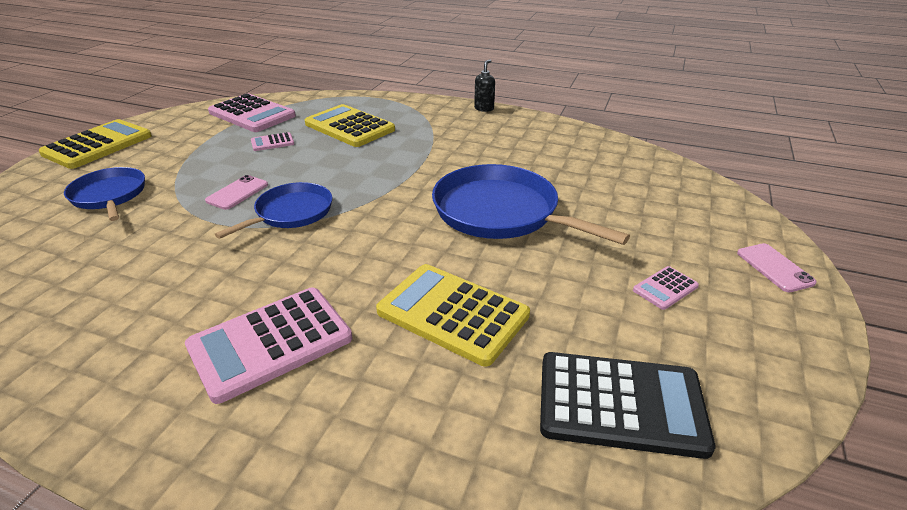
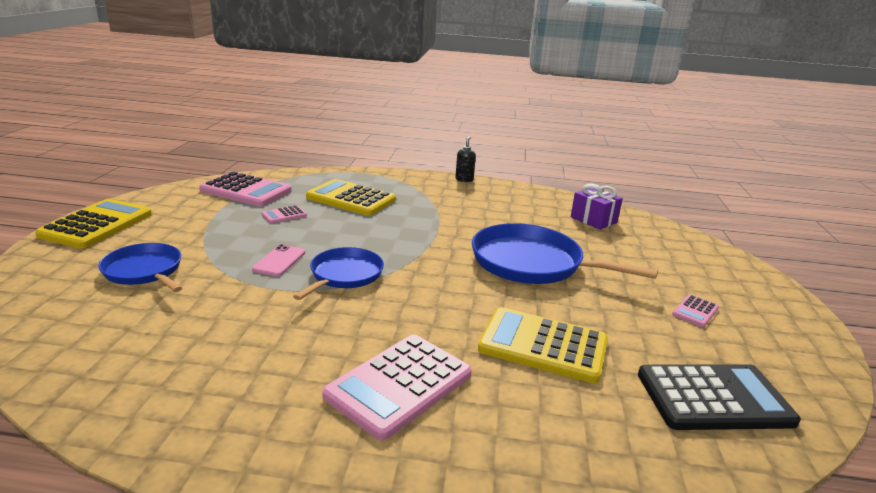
camera: 15 degrees left, 10 degrees down
pink phone [737,243,817,292] -> none
none -> purple gift [571,183,623,230]

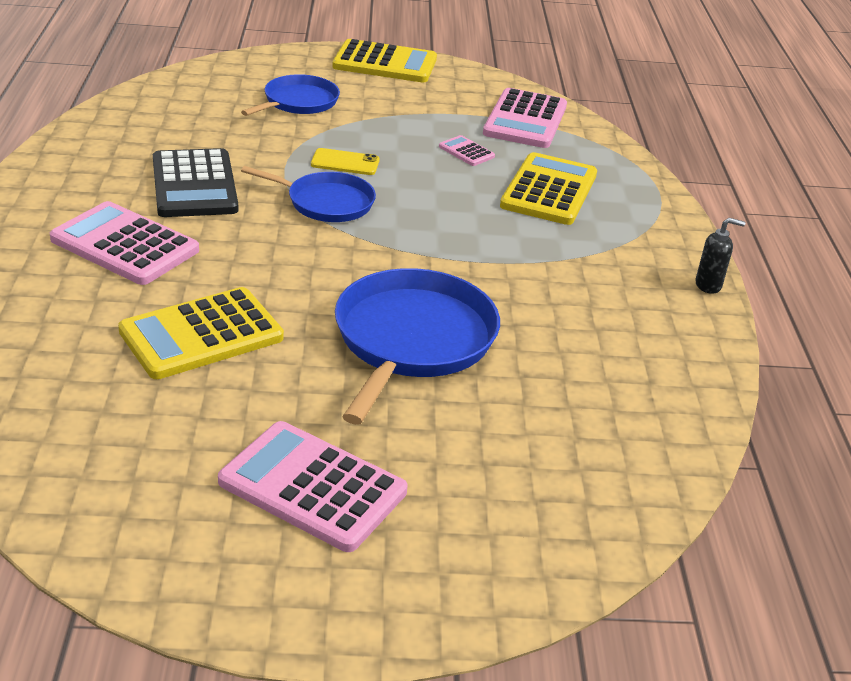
camera: 80 degrees right, 10 degrees up
pink phone [252,244,305,277] -> yellow phone [311,148,380,175]
yellow calculator [478,307,608,383] -> yellow calculator turned 135 degrees counterclockwise [118,287,284,379]
purple gift [571,183,623,230] -> none
black calculator [638,364,801,430] -> black calculator moved to [153,148,238,217]
pink calculator [672,295,719,327] -> pink calculator [218,421,408,552], size x2.16

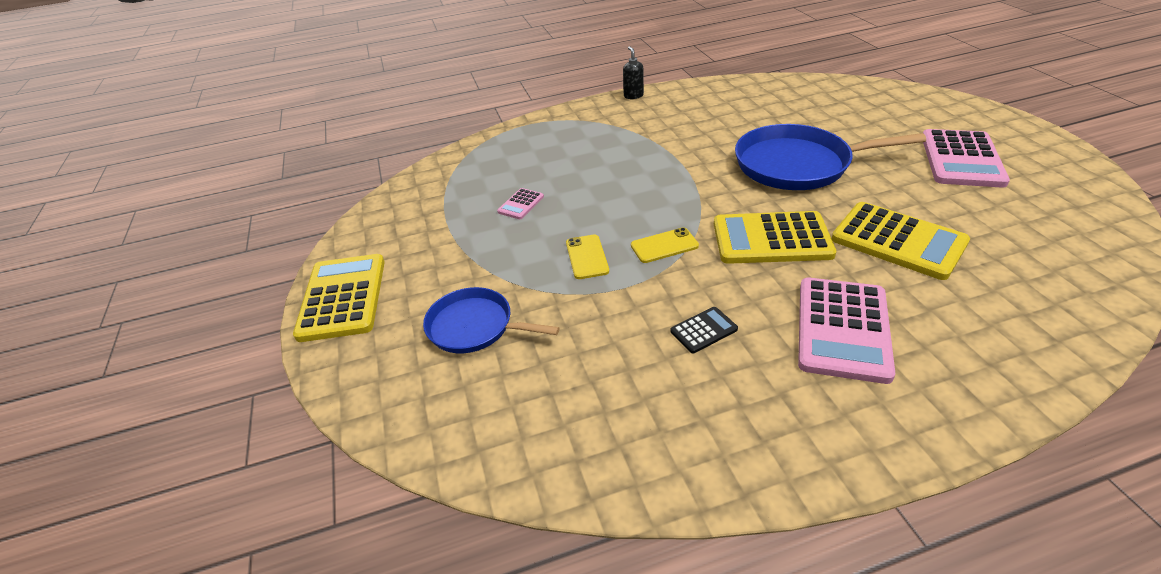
camera: 100 degrees left, 5 degrees up
black calculator [153,148,238,217] -> black calculator [670,307,738,353], size x0.46
blue pan [241,166,376,222] -> yellow phone [631,227,699,263]
pink calculator [483,88,567,148] -> none
yellow calculator [500,152,597,225] -> yellow calculator moved to [714,211,836,264]

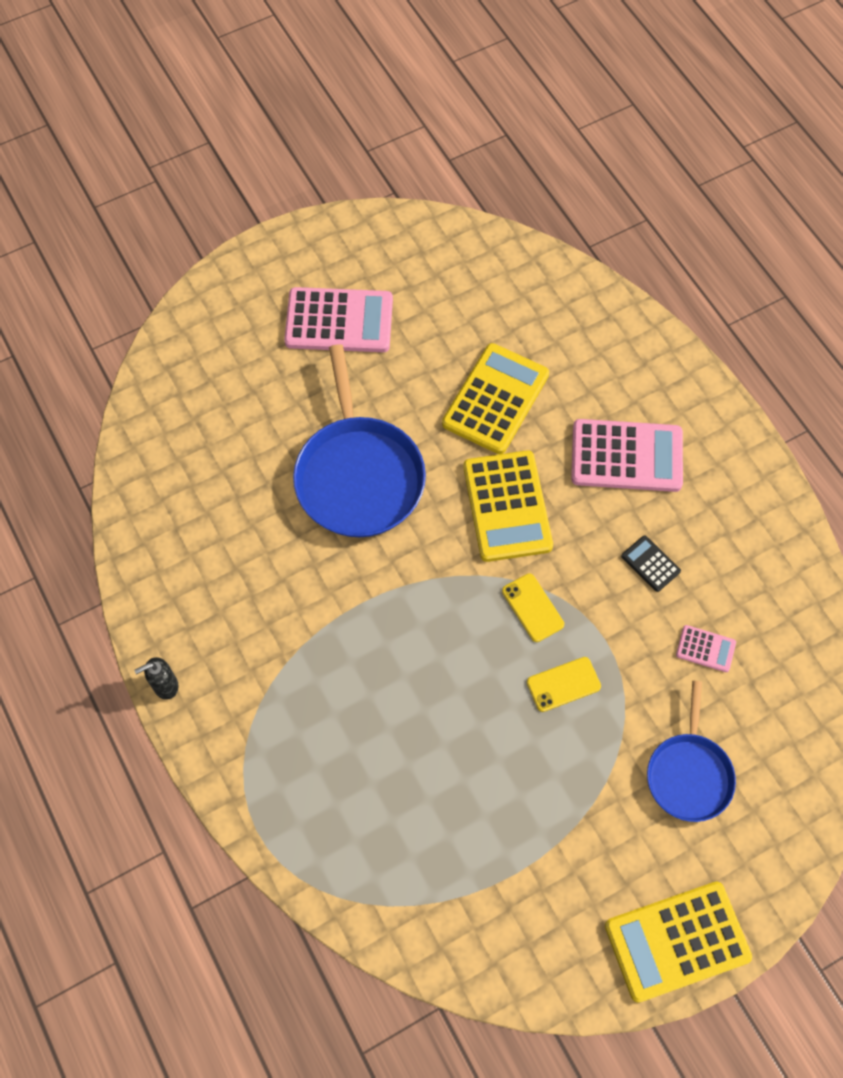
camera: 105 degrees left, 25 degrees up
pink calculator [497,188,544,219] -> pink calculator moved to [676,625,736,672]

